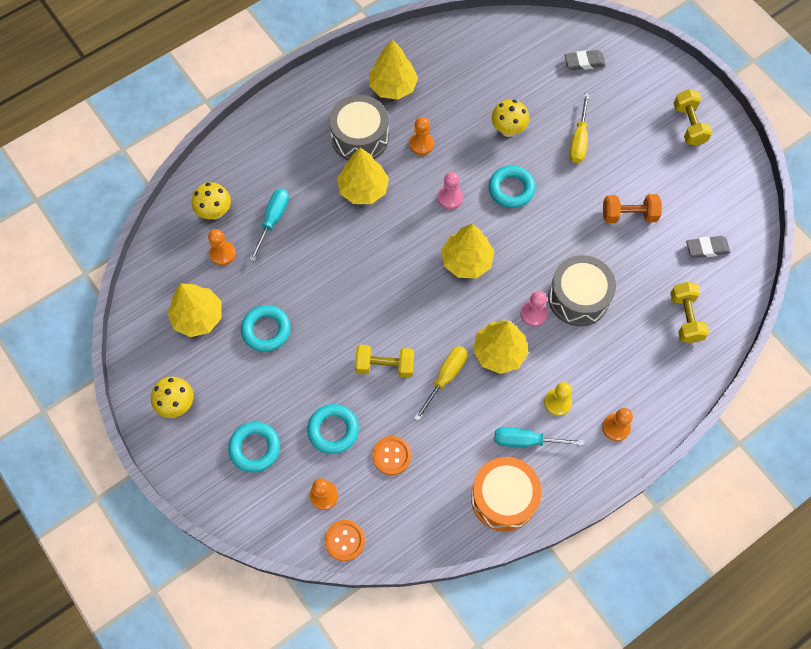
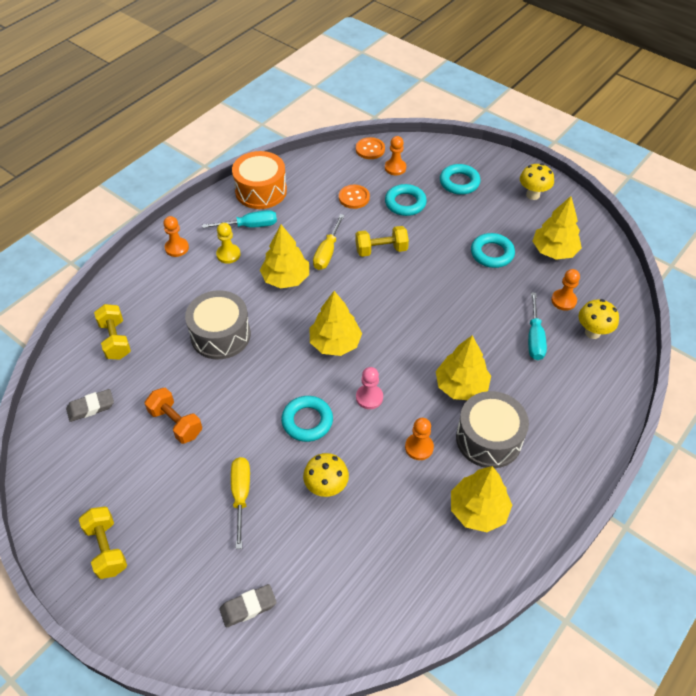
camera: 165 degrees right, 15 degrees down
pink pawn [521,291,548,327] -> none
orange dumbbell [603,194,662,223] -> orange dumbbell turned 60 degrees clockwise [145,388,202,444]

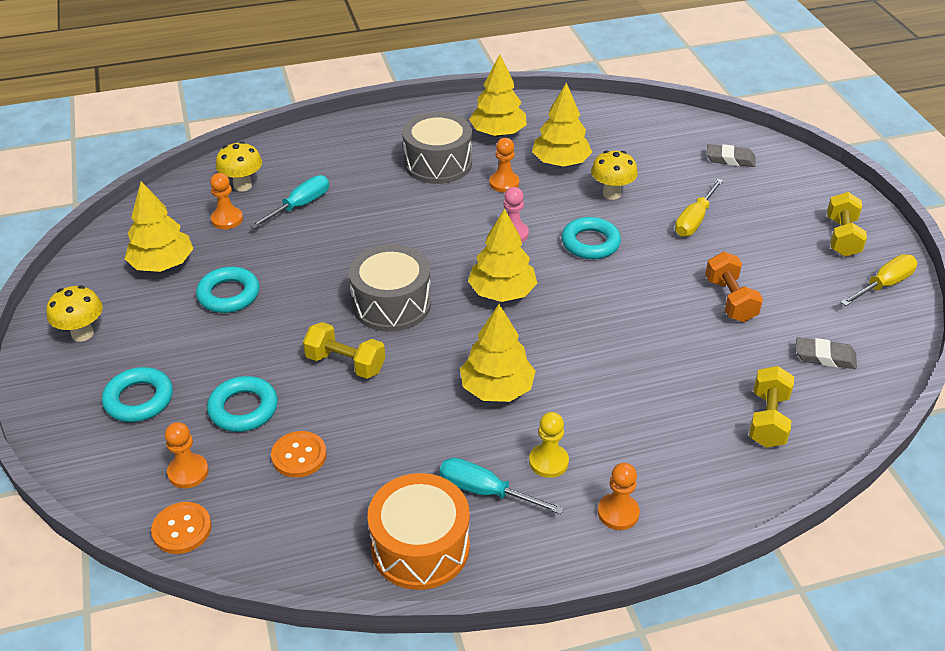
camera: 145 degrees left, 10 degrees down
grey drum [185,290,251,360] -> grey drum moved to [349,244,431,332]
yellow screwdriver [313,214,345,270] -> yellow screwdriver moved to [840,254,917,306]
yellow tree [436,335,491,400] -> yellow tree moved to [532,82,592,167]

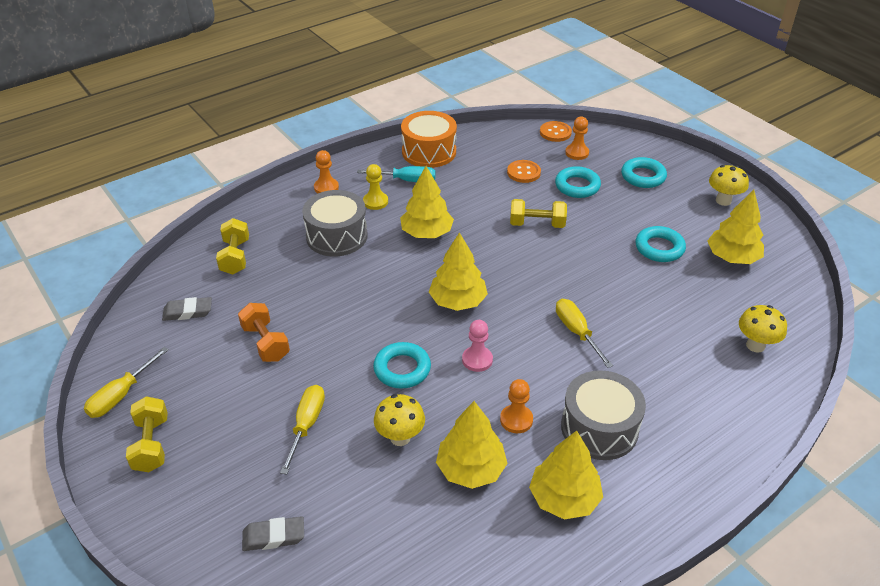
camera: 160 degrees right, 0 degrees up
orange pawn [210,173,243,229] -> none
turquoise screwdriver [250,175,329,229] -> none
grey drum [349,244,431,332] -> grey drum moved to [302,190,368,256]
none -> yellow screwdriver [556,299,613,368]

